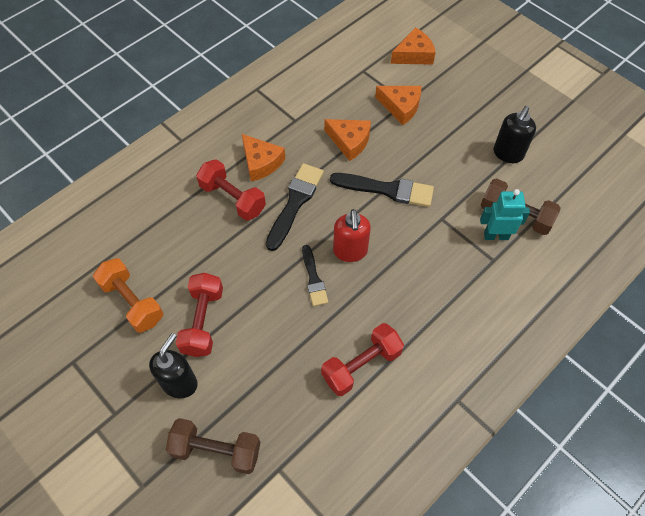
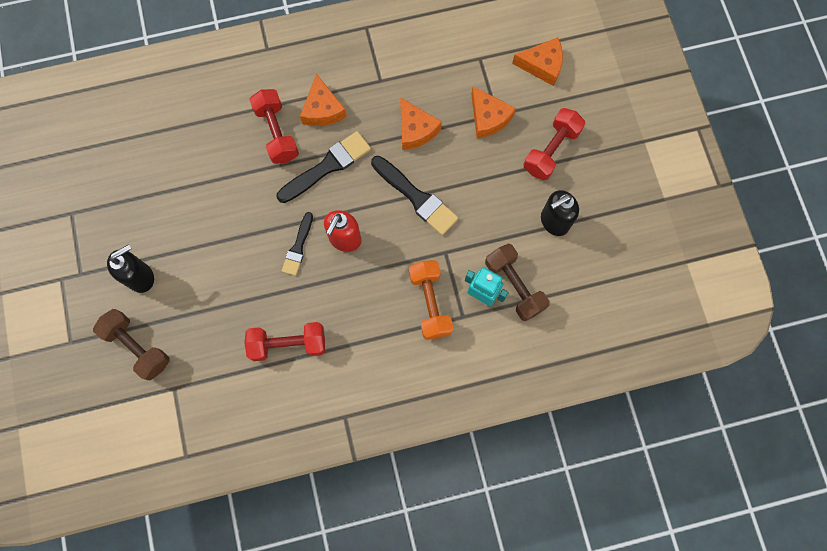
camera: 30 degrees right, 15 degrees up
orange dumbbell [93,258,163,333] -> orange dumbbell moved to [409,260,453,340]
red dumbbell [176,273,223,357] -> red dumbbell moved to [523,108,585,180]

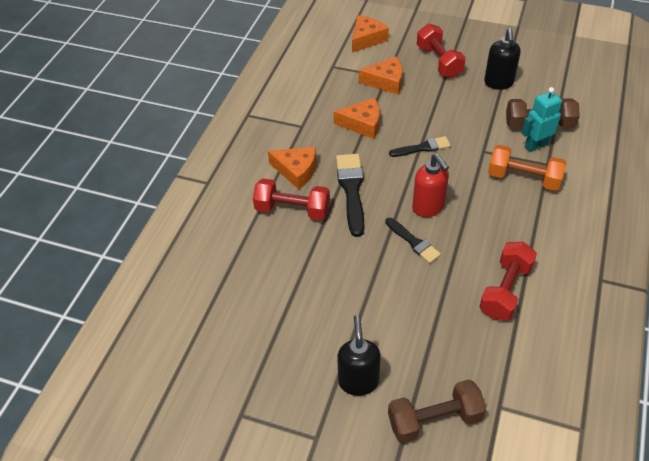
camera: 55 degrees left, 25 degrees down
black brush [371,156,459,235] -> black brush [389,136,451,157], size x0.61

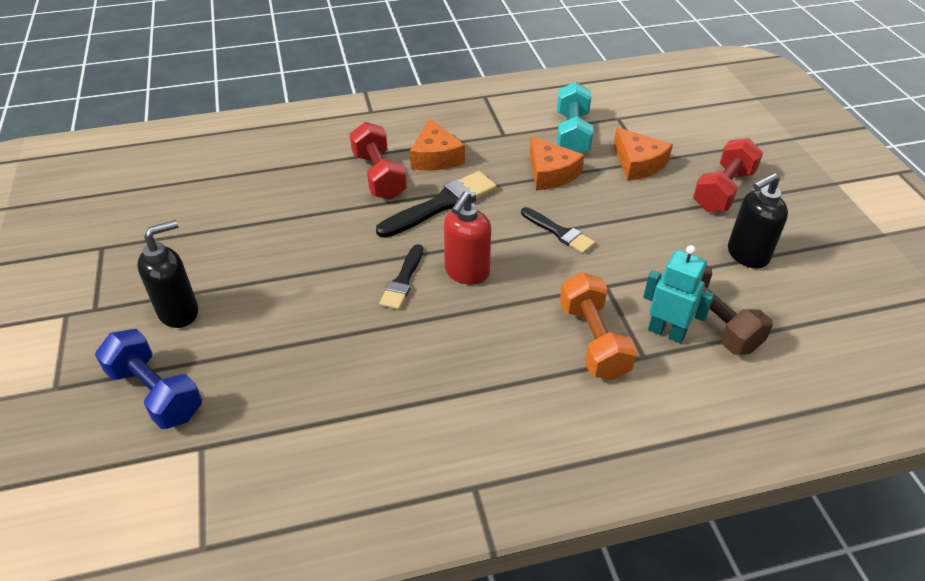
camera: 55 degrees right, 5 degrees down
orange cheese [352,15,389,53] -> none
brown dumbbell [388,379,486,443] -> blue dumbbell [95,329,202,429]
red dumbbell [479,242,537,320] -> none
none -> turquoise dumbbell [557,82,593,153]

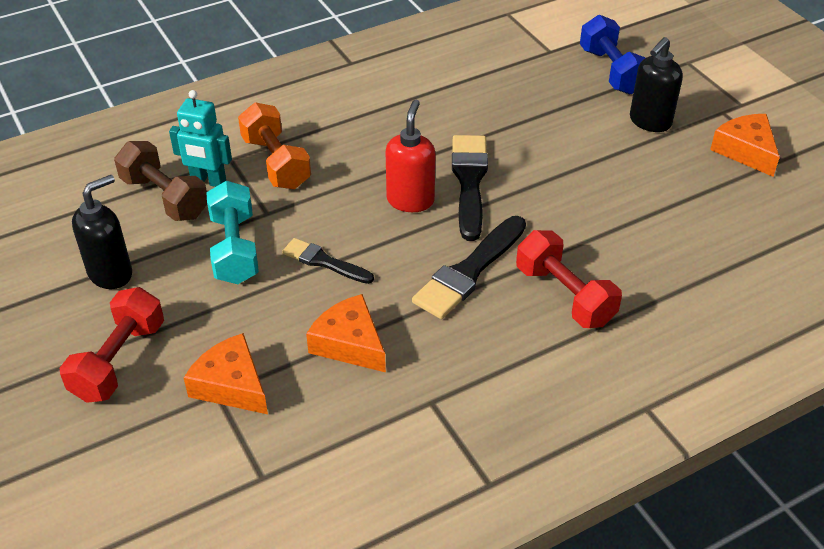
camera: 165 degrees right, 0 degrees up
blue dumbbell [95,329,202,429] -> blue dumbbell turned 45 degrees clockwise [580,15,645,94]
black brush [379,244,423,310] -> black brush [452,135,488,241], size x1.63
orange cheese [410,119,465,170] -> orange cheese moved to [710,114,780,177]
turquoise dumbbell [557,82,593,153] -> turquoise dumbbell moved to [206,180,259,284]

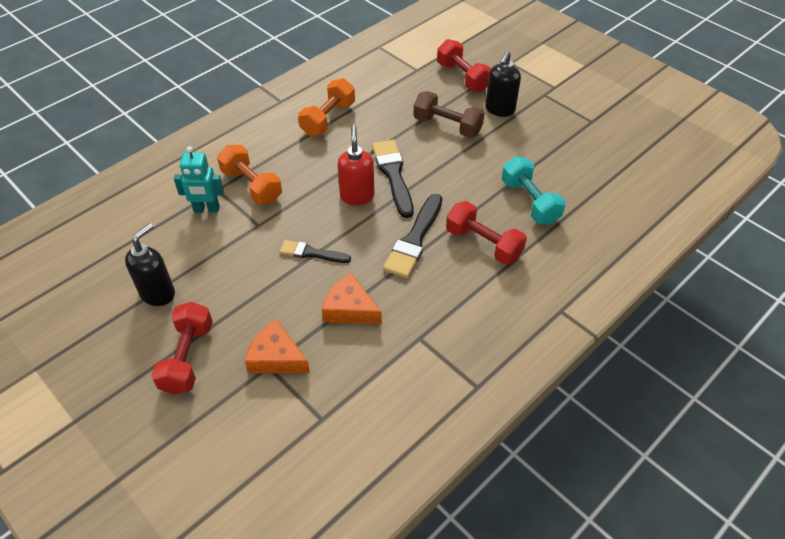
camera: 15 degrees left, 5 degrees up
brown dumbbell [114,141,207,221] -> brown dumbbell moved to [413,91,485,138]
turquoise dumbbell [206,180,259,284] -> turquoise dumbbell moved to [502,156,566,225]
blue dumbbell [580,15,645,94] -> red dumbbell [437,39,491,92]
orange cheese [710,114,780,177] -> none
none -> orange dumbbell [298,78,355,136]

